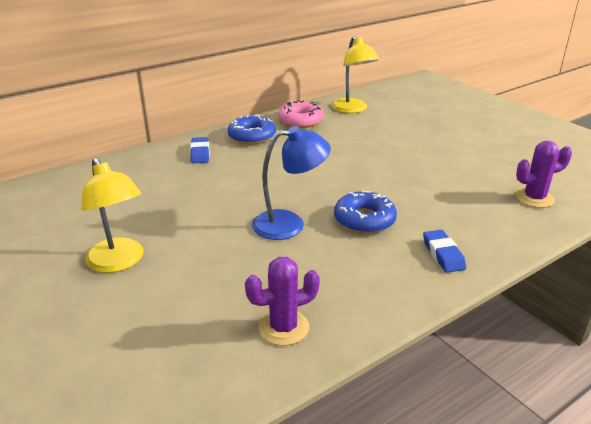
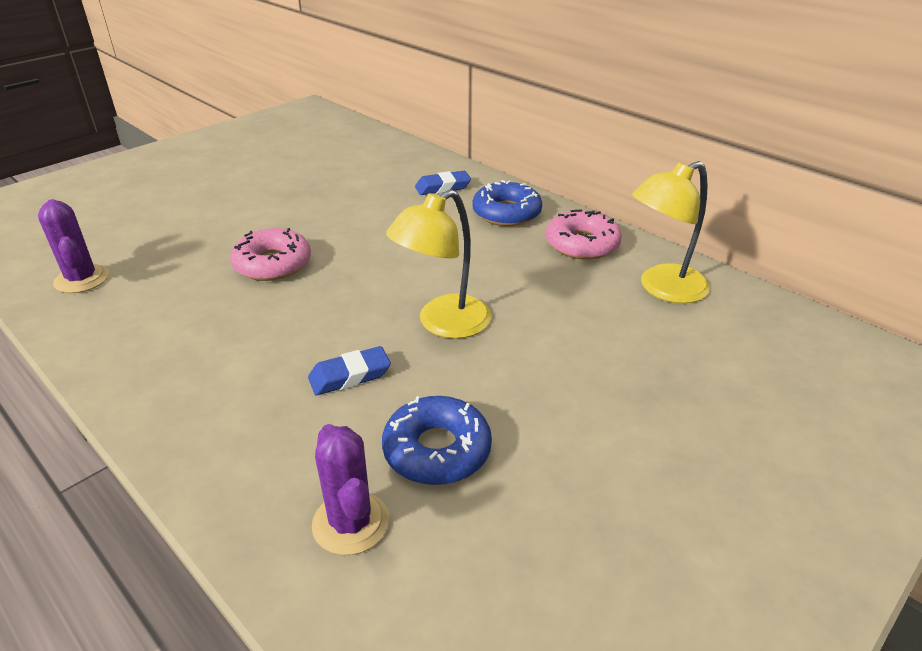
camera: 80 degrees right, 5 degrees up
yellow lamp [81,158,143,273] -> yellow lamp moved to [386,189,492,339]
blue lamp [252,126,331,240] -> pink donut [230,228,311,281]
blue donut [334,191,397,234] -> blue donut moved to [382,396,492,485]
blue eraser [423,230,466,273] -> blue eraser moved to [308,346,391,395]

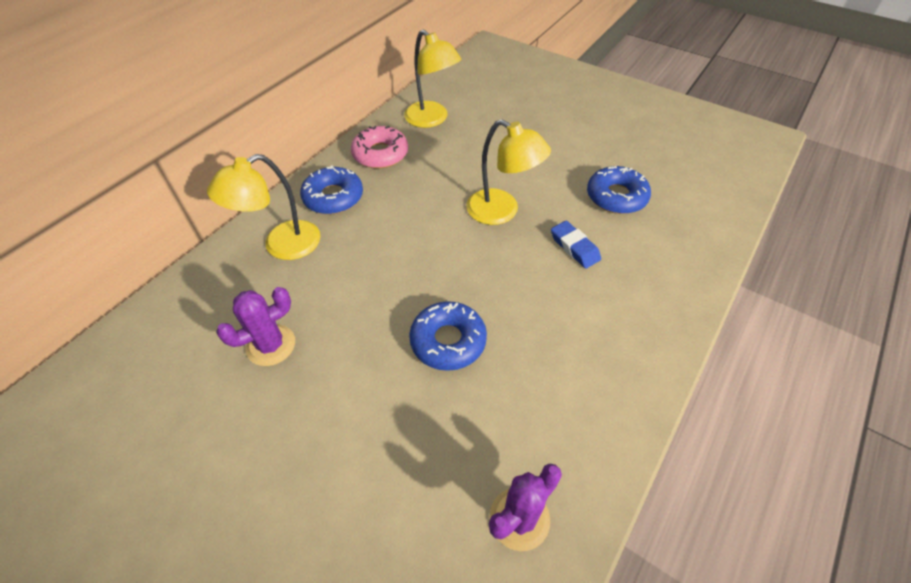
camera: 100 degrees left, 15 degrees up
pink donut [230,228,311,281] -> blue donut [409,301,487,371]
purple cactus [312,424,389,555] -> purple cactus moved to [216,287,295,366]
blue eraser [415,171,471,195] -> yellow lamp [207,154,320,260]

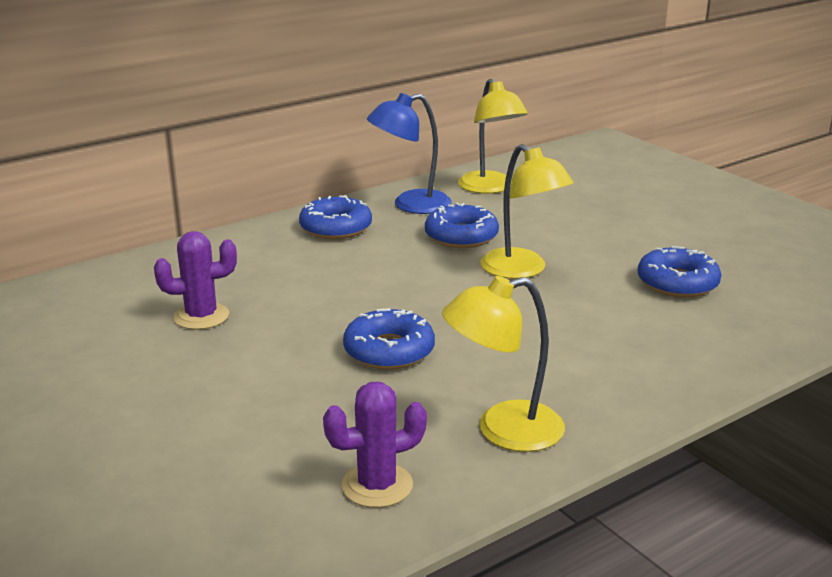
camera: 20 degrees right, 25 degrees down
yellow lamp [207,154,320,260] -> yellow lamp moved to [442,276,565,452]
pink donut [351,126,408,169] -> blue lamp [367,93,452,214]
blue eraser [551,221,601,269] -> none
none -> blue donut [425,203,499,248]

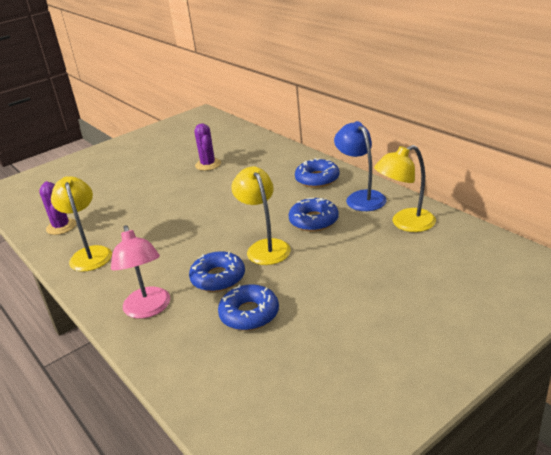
camera: 90 degrees right, 5 degrees up
blue donut [343,308,435,369] -> blue donut moved to [189,251,245,292]
yellow lamp [481,144,574,279] -> yellow lamp turned 105 degrees clockwise [231,166,291,265]
none -> pink lamp [111,225,170,319]

